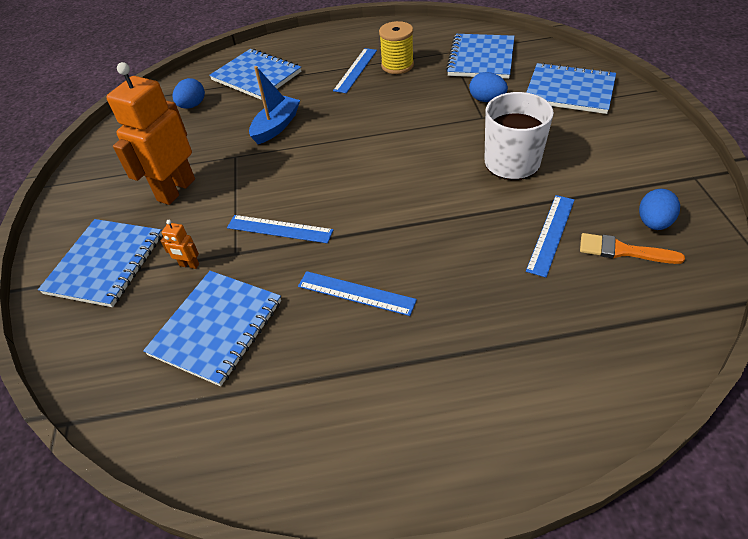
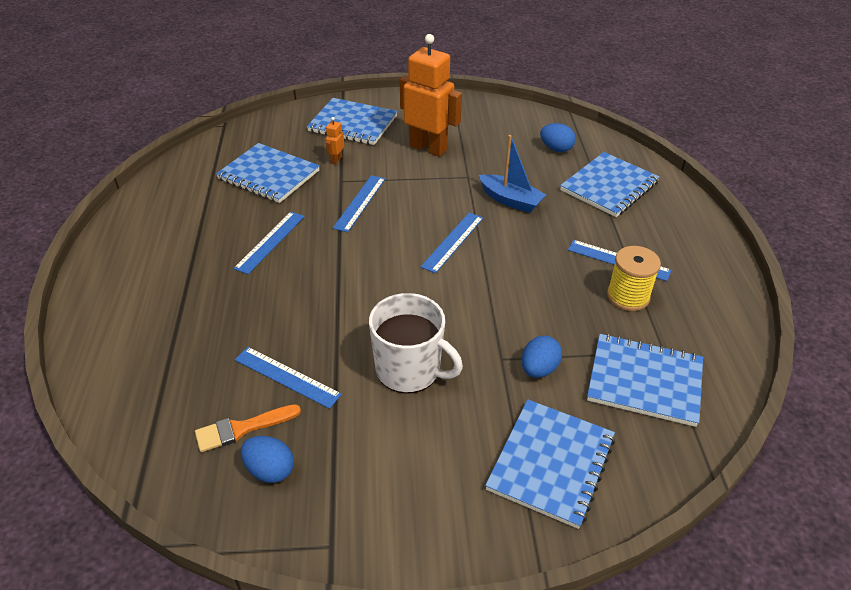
camera: 90 degrees right, 5 degrees down
orange brush [580,233,685,264] -> orange brush turned 135 degrees counterclockwise [195,404,301,452]
none -> blue ruler [421,213,483,274]

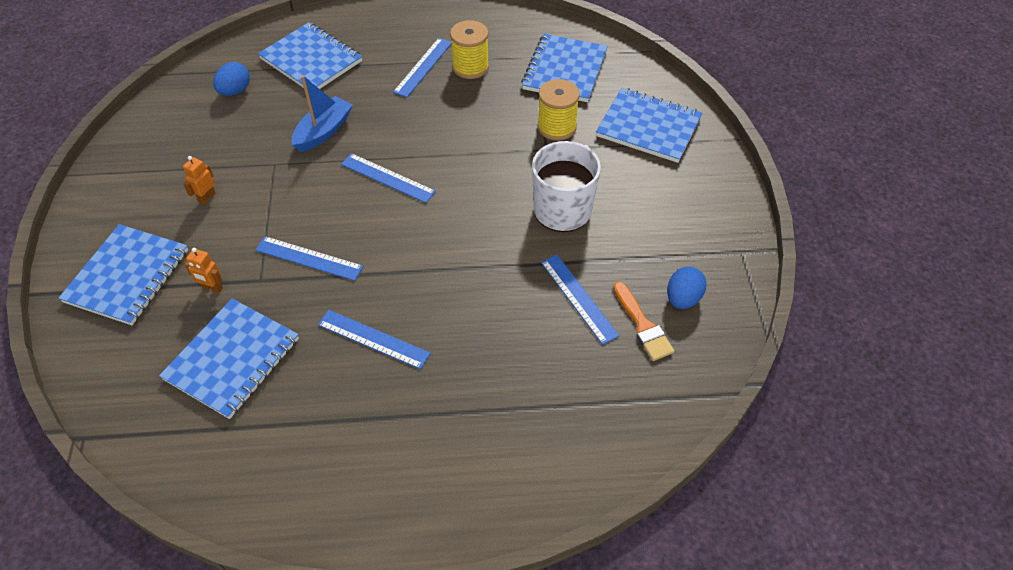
camera: 90 degrees left, 10 degrees up
blue ruler [235,347,342,409] -> blue ruler turned 60 degrees counterclockwise [541,255,620,345]
orange robot [400,34,462,157] -> orange robot [183,156,216,205], size x0.40
blue egg [521,336,562,378] -> yellow spool [537,79,580,141]

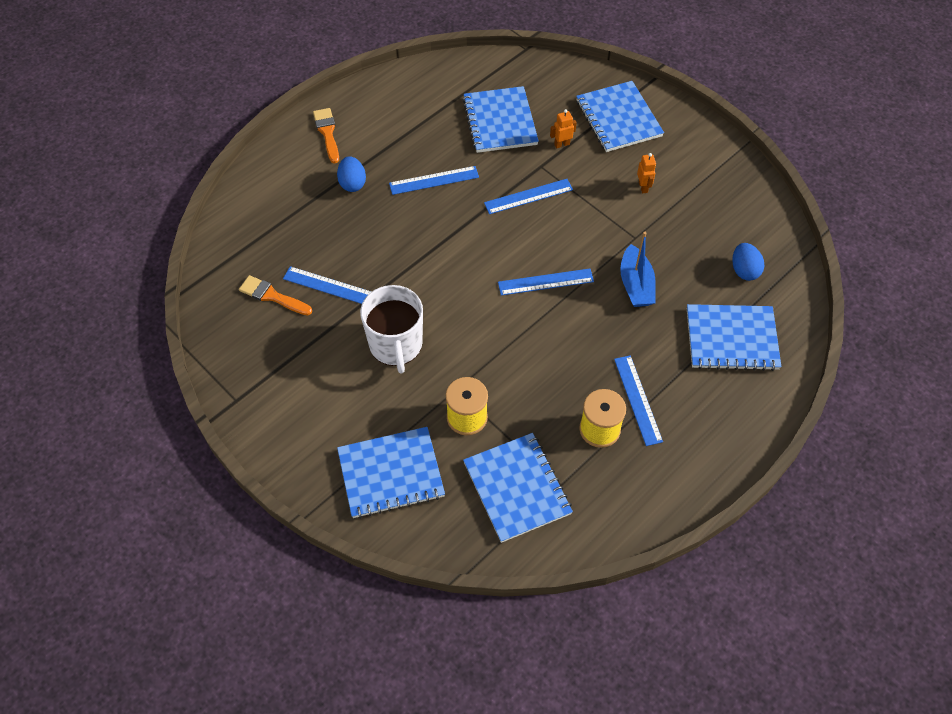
camera: 140 degrees right, 5 degrees up
blue egg [667,266,707,309] -> blue egg moved to [337,156,366,192]
none -> orange brush [313,108,339,163]

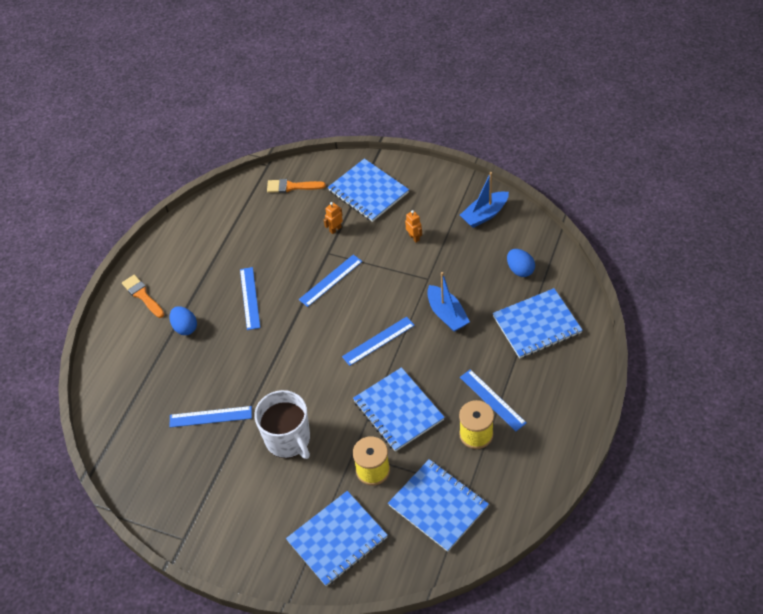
camera: 20 degrees left, 5 degrees down
orange brush [239,275,312,315] -> orange brush moved to [267,179,326,193]
blue ruler [389,166,479,195] -> blue ruler turned 60 degrees counterclockwise [240,267,260,330]
blue notebook [463,86,539,153] -> blue notebook moved to [353,367,445,452]
none -> blue boat [460,172,509,228]

